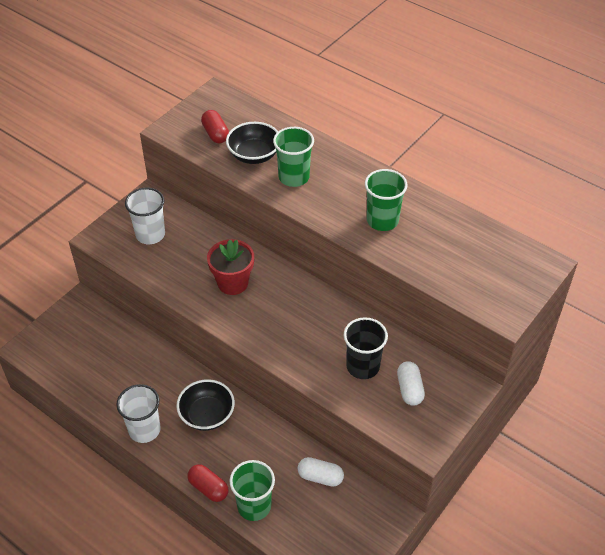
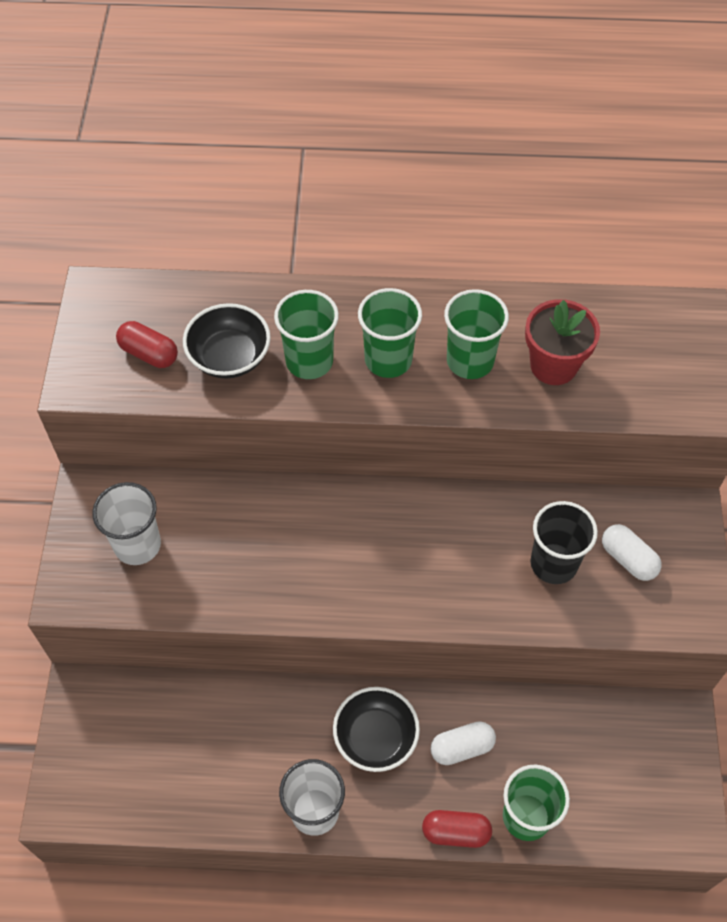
camera: 35 degrees left, 10 degrees up
red flower pot [207,239,254,295] -> red flower pot moved to [525,299,600,385]
white capsule [298,457,344,487] -> white capsule moved to [430,721,496,765]
none -> green cup [358,288,422,378]

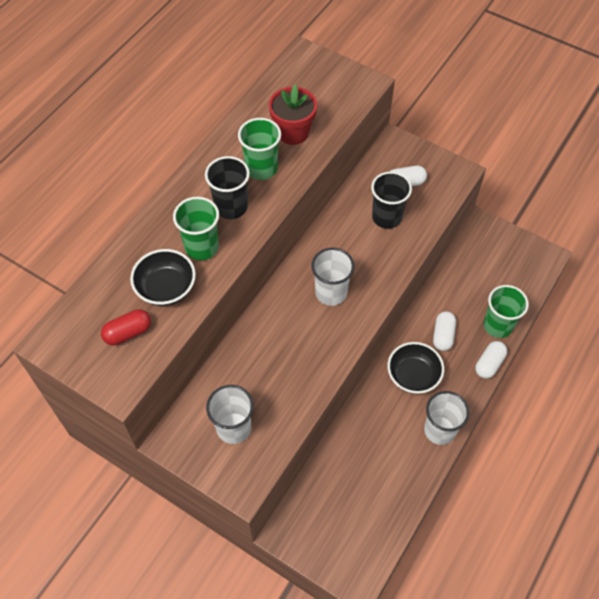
camera: 60 degrees left, 0 degrees up
green cup [358,288,422,378] -> black cup [205,156,250,219]
red capsule [422,810,492,848] -> white capsule [475,341,507,379]
none -> white cup [311,248,355,306]

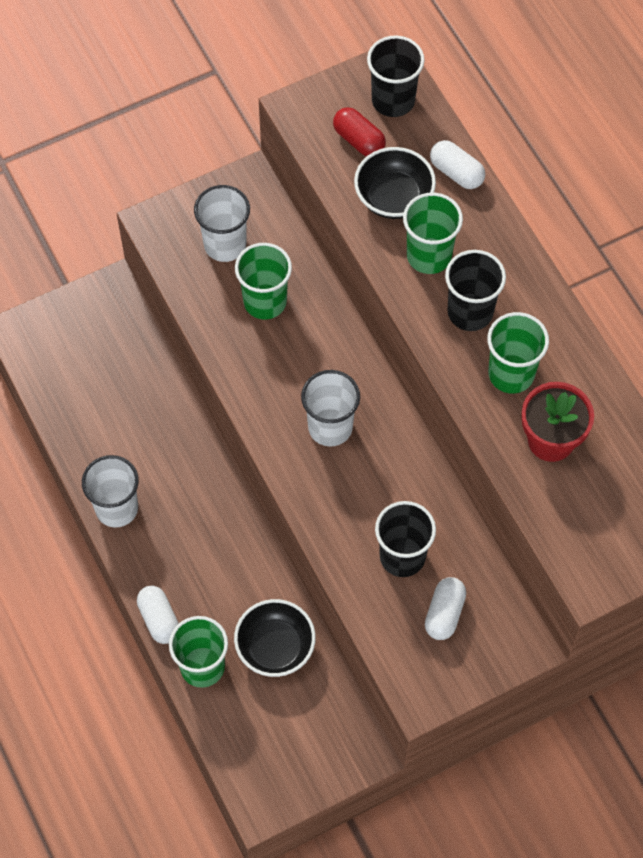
camera: 120 degrees right, 5 degrees up
red capsule [101,309,151,345] -> red capsule turned 45 degrees counterclockwise [333,107,386,157]
black bowl [387,342,444,394] -> black bowl moved to [234,599,316,677]
white capsule [433,311,456,351] -> white capsule moved to [430,140,485,189]
none -> green cup [235,243,292,320]
none -> black cup [367,36,425,117]

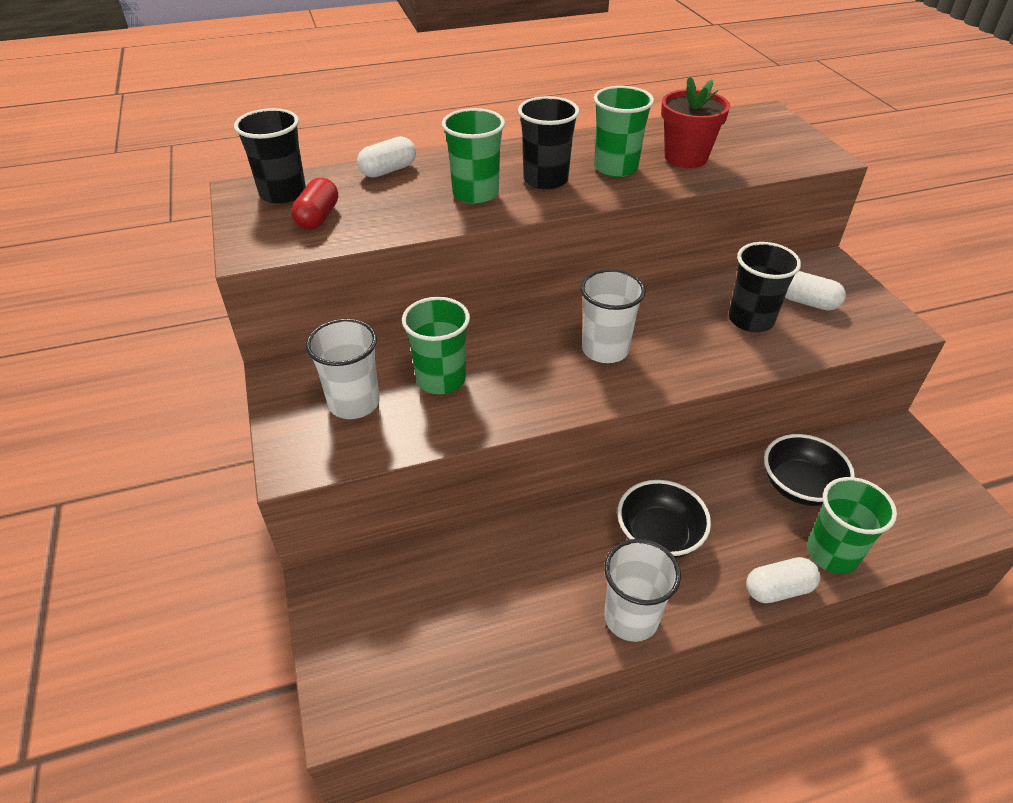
camera: 80 degrees left, 20 degrees down
red capsule [333,107,386,157] -> red capsule turned 45 degrees counterclockwise [291,178,338,230]
black bowl [354,147,436,219] -> black bowl moved to [617,480,711,559]

